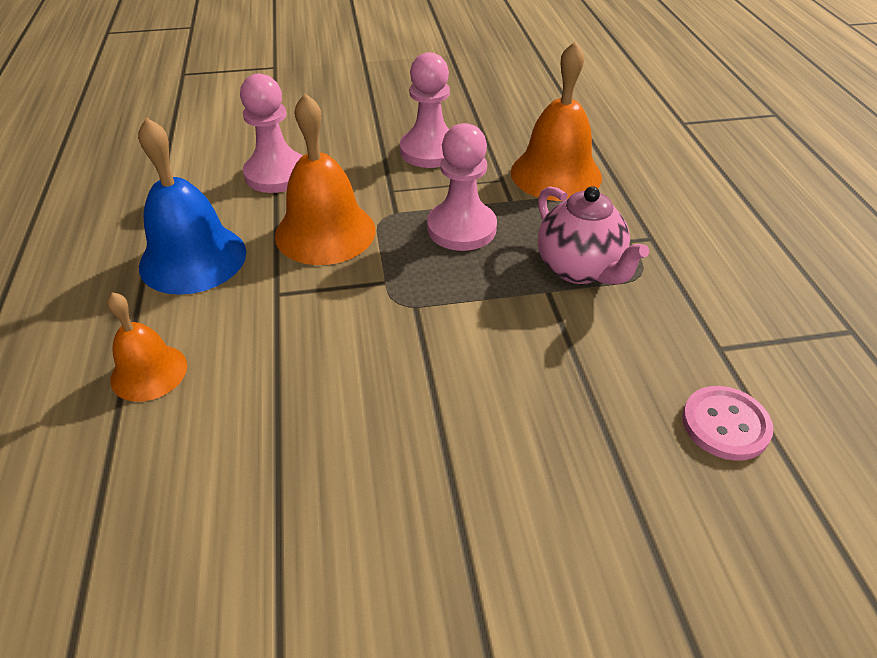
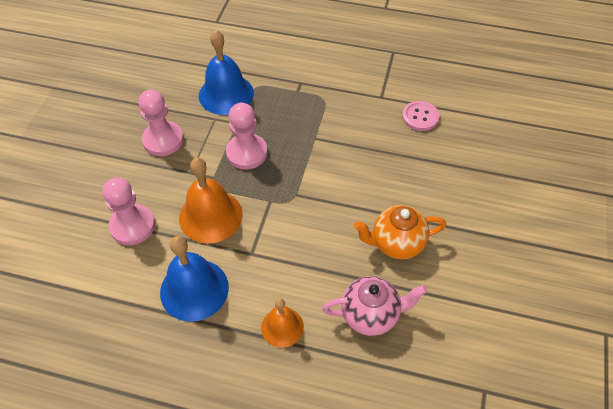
camera: 65 degrees left, 10 degrees up
orange bell [511,41,602,201] -> blue bell [199,30,254,115]
pink teapot [538,186,649,284] -> pink teapot moved to [322,276,427,336]
none -> orange teapot [354,205,446,259]

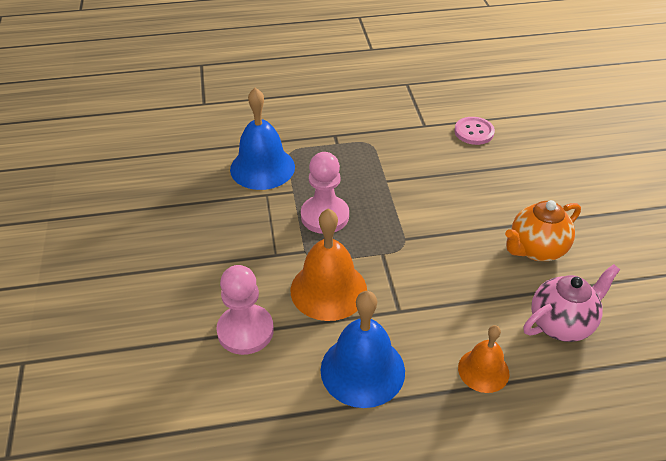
camera: 25 degrees left, 10 degrees down
pink pawn [139,90,184,156] -> none

